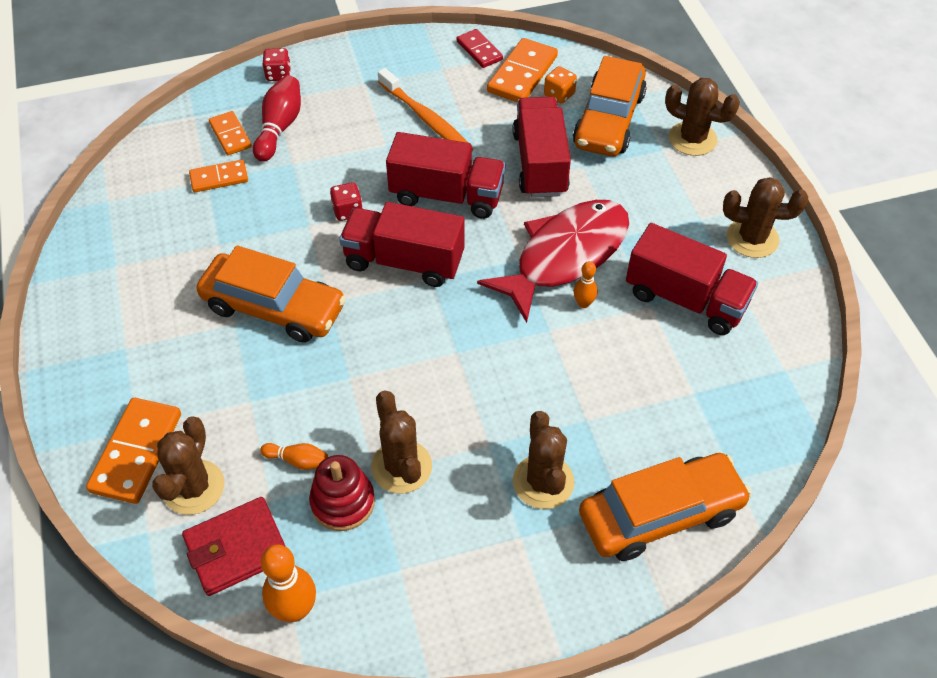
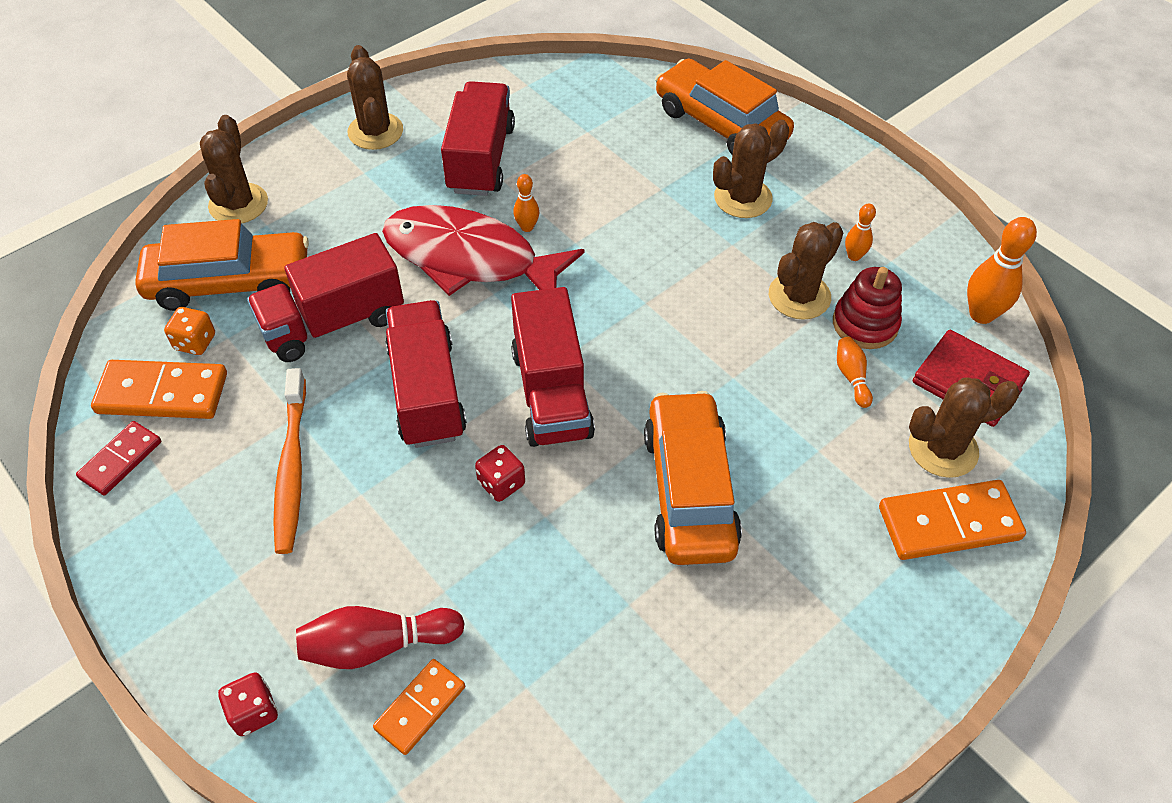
camera: 115 degrees left, 0 degrees up
orange domino [189,160,248,192] -> none
orange toothbrush [378,68,474,151] -> orange toothbrush turned 150 degrees clockwise [273,368,306,554]
none -> orange bowling pin [845,204,876,261]

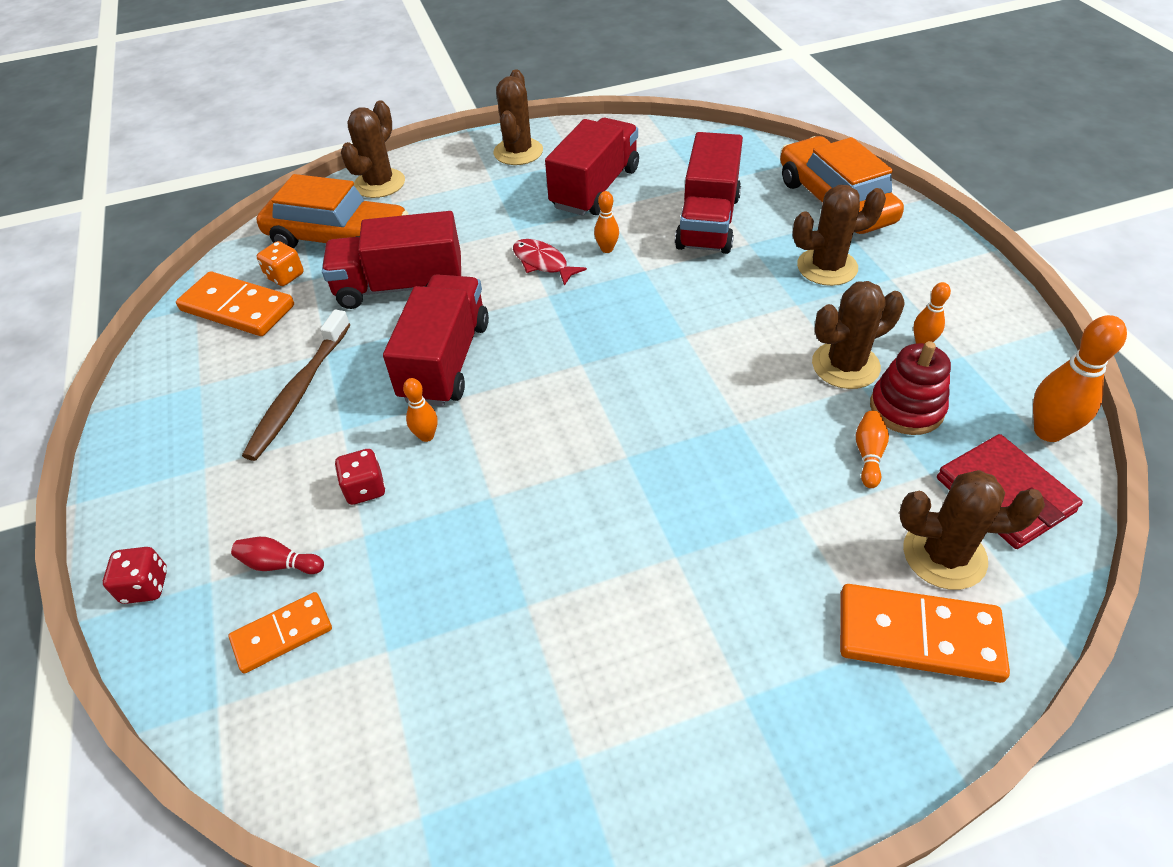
camera: 25 degrees right, 5 degrees down
red domino [76,421,161,495] -> none
orange toothbrush [273,368,306,554] -> brown toothbrush [242,309,351,461]
red bowling pin [296,606,465,669] -> red bowling pin [231,537,324,574], size x0.56
red fish [382,205,584,296] -> red fish [513,239,587,286], size x0.44
red dice [475,445,525,502] -> red dice moved to [335,449,386,505]
red truck [511,287,595,447] -> red truck moved to [675,132,743,254]
orange car [644,391,742,565] -> none
none -> orange bowling pin [403,378,438,442]

